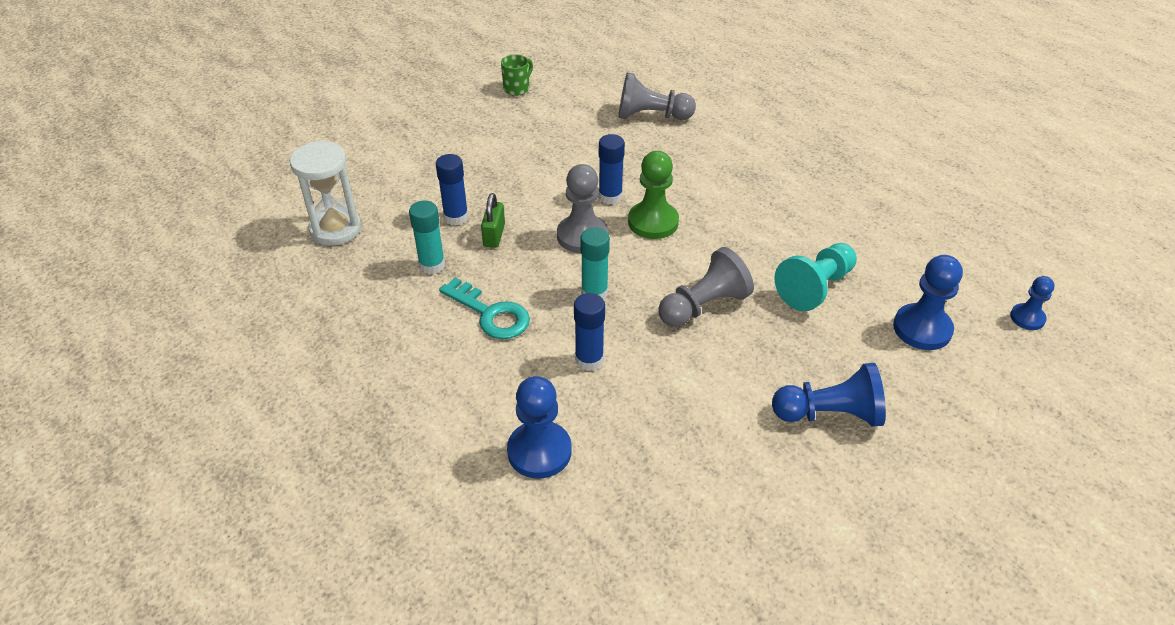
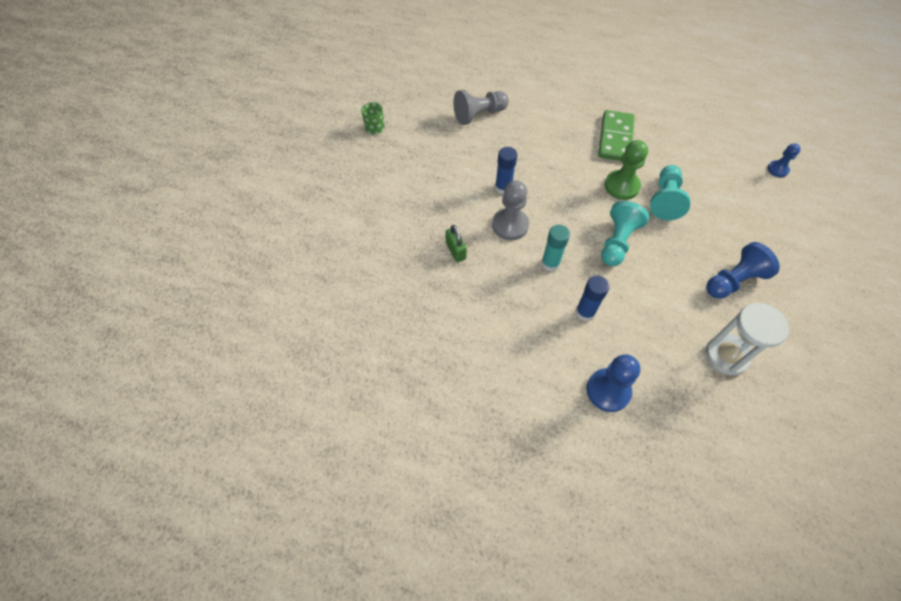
camera: 30 degrees left, 15 degrees up
white hourglass [290,141,361,245] -> white hourglass moved to [706,303,789,376]
turquoise glue stick [409,200,445,274] -> none
blue glue stick [436,154,469,225] -> none
turquoise key [439,277,530,339] -> none
green pawn [628,151,679,239] -> green pawn moved to [604,140,648,200]
grey pawn [658,247,754,327] -> turquoise pawn [601,201,649,266]
blue pawn [893,255,963,350] -> none
none -> green domino [598,110,635,161]

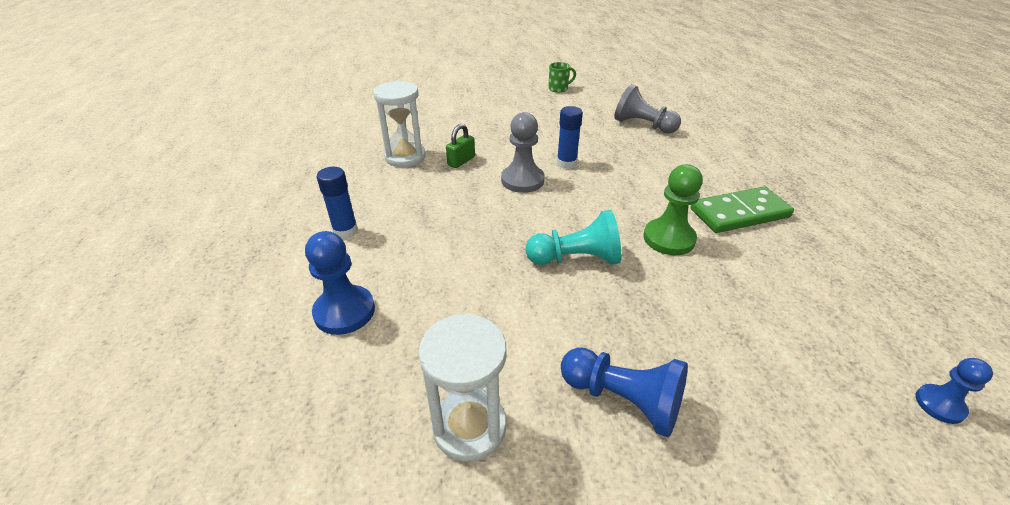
camera: 60 degrees right, 20 degrees down
turquoise glue stick [541,225,570,272] -> none
blue glue stick [576,276,609,322] -> blue glue stick moved to [317,167,358,239]
turquoise pawn [650,165,690,221] -> none
none -> white hourglass [373,81,426,167]

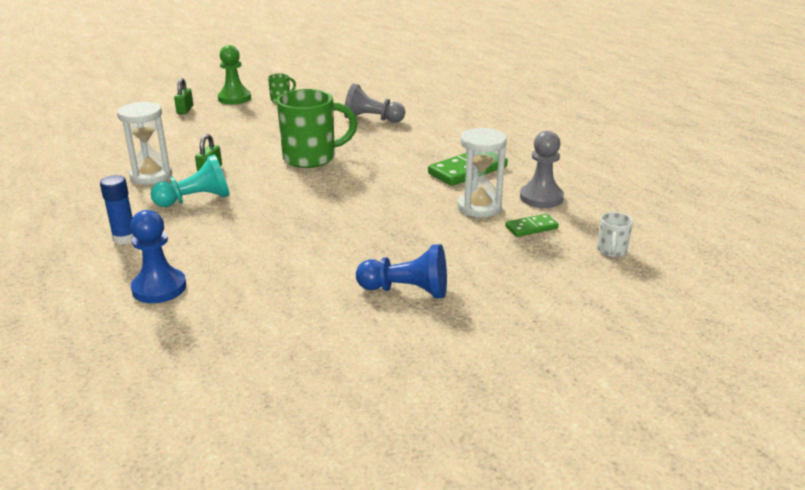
camera: 20 degrees left, 10 degrees down
white hourglass [418,313,506,461] -> white hourglass moved to [458,128,507,217]
grey pawn [501,112,544,193] -> grey pawn moved to [520,131,564,208]
turquoise pawn [526,210,621,265] -> turquoise pawn moved to [150,154,230,207]
blue glue stick [557,106,583,169] -> green mug [277,89,358,168]
green pawn [644,164,703,255] -> green pawn moved to [218,45,251,104]
blue pawn [915,358,993,424] -> white mug [597,212,633,257]
none -> green padlock [174,78,193,114]
none -> green domino [505,214,559,237]

